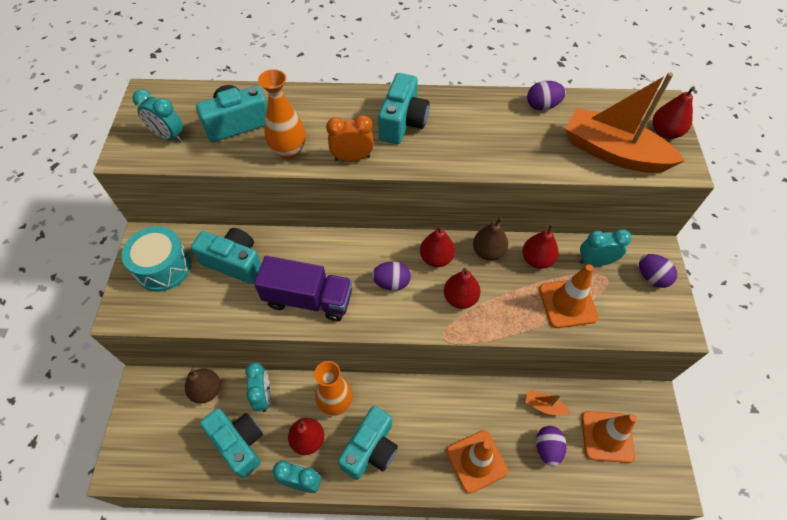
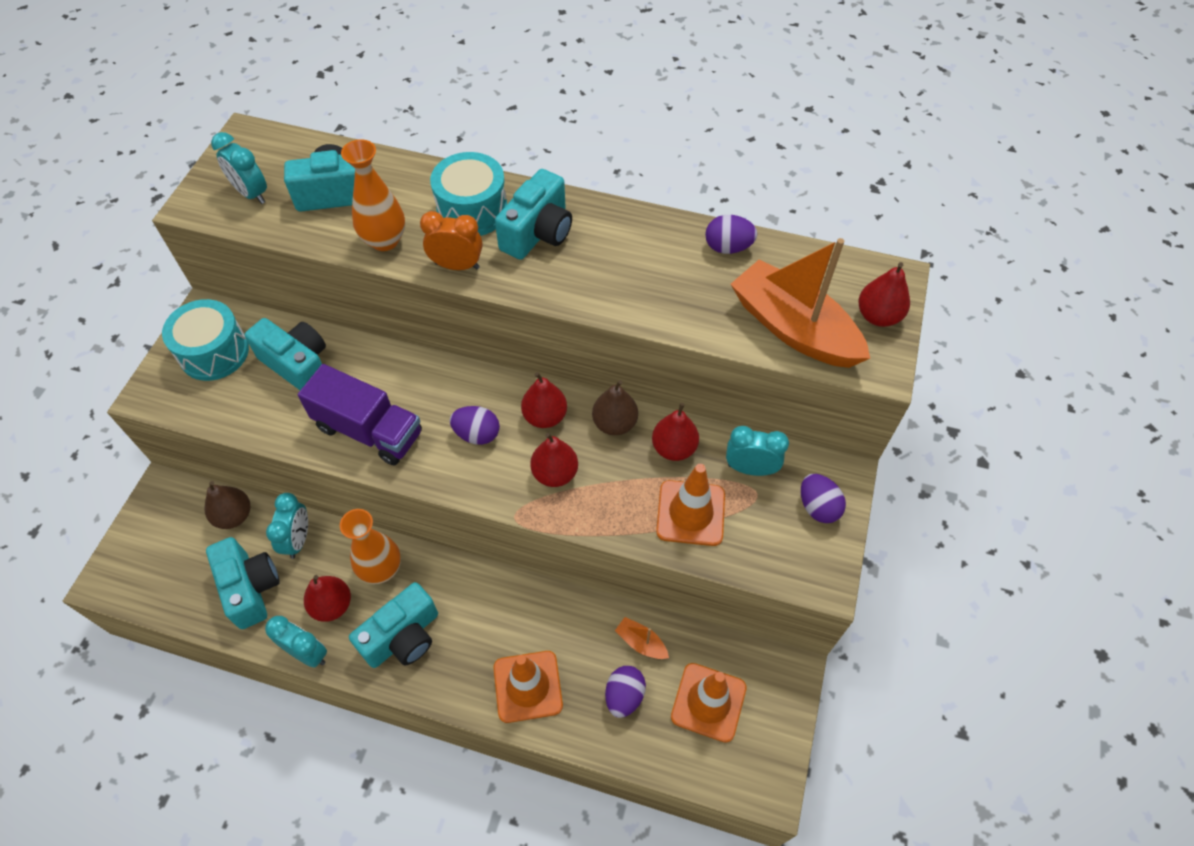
camera: 15 degrees right, 0 degrees up
none -> turquoise drum [430,152,507,236]

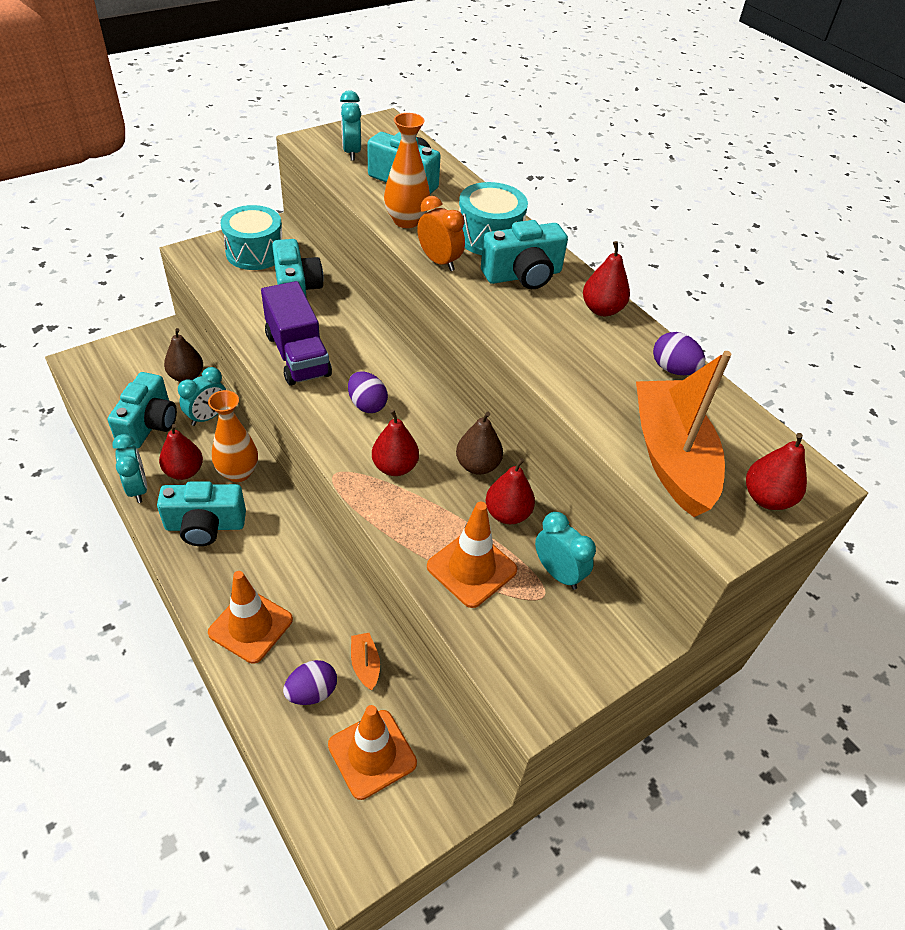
camera: 35 degrees right, 10 degrees down
red pear [521,372,567,428] -> red pear moved to [583,241,630,316]
purple egg [801,474,846,523] -> none

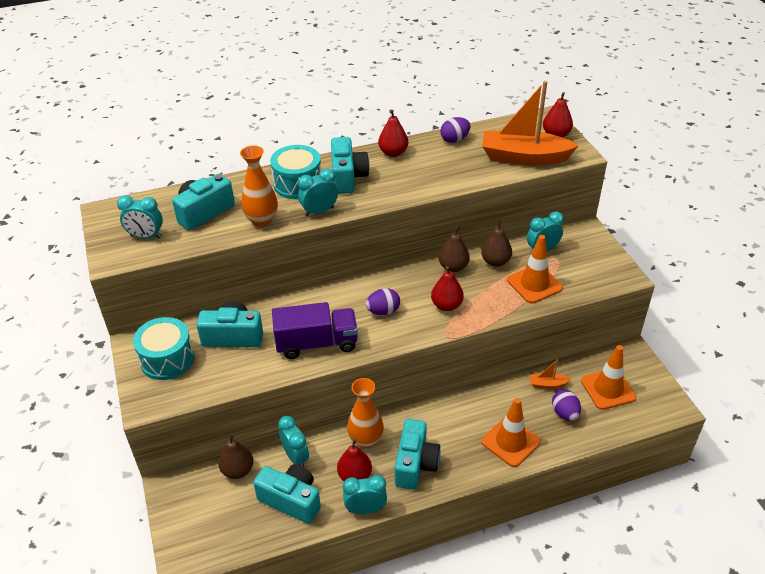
camera: 70 degrees left, 5 degrees down
orange clock [417,196,465,271] -> turquoise clock [298,168,338,217]
red pear [486,458,535,524] -> brown pear [481,220,512,267]

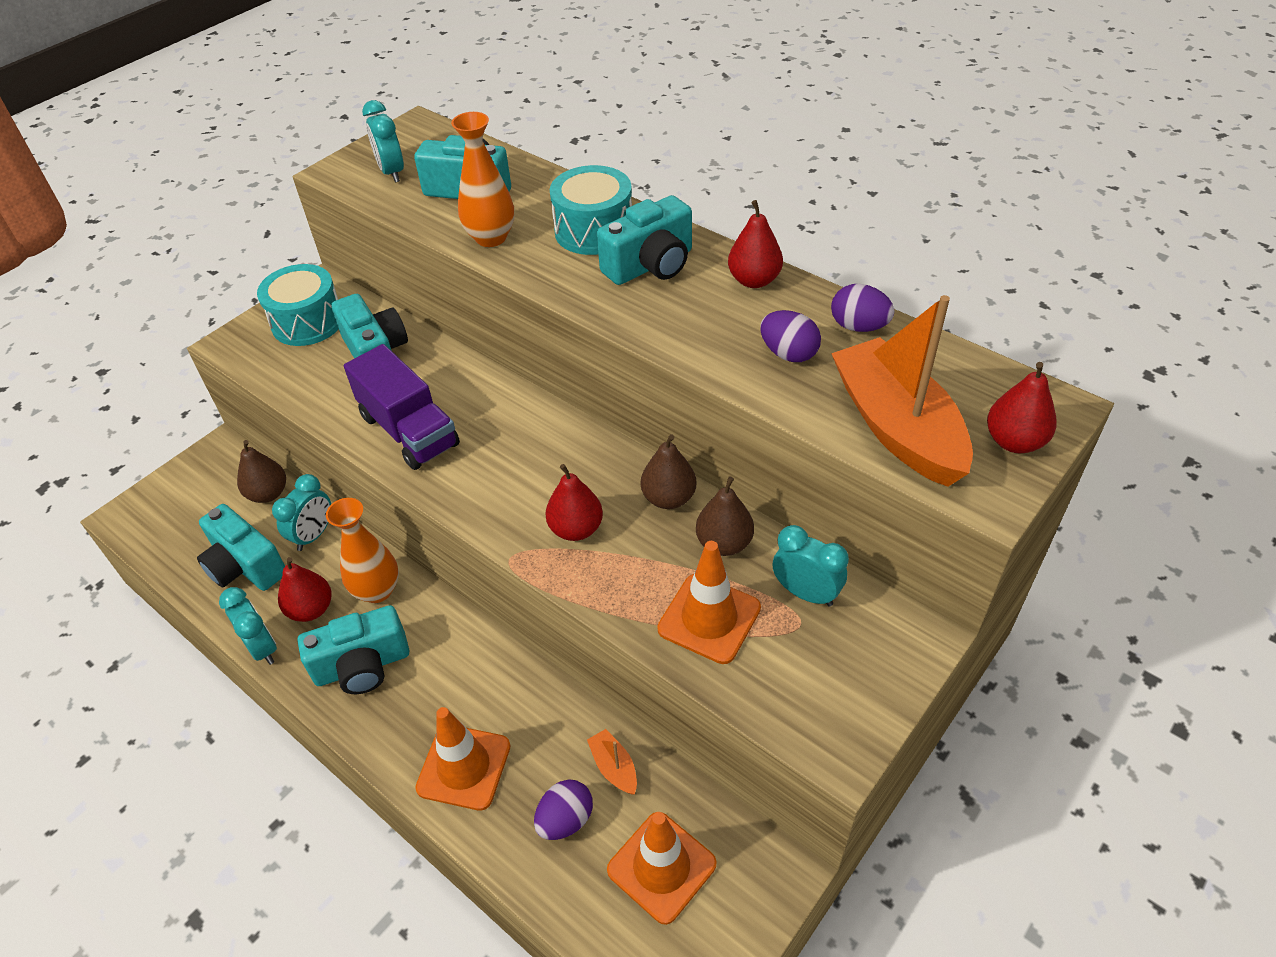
camera: 60 degrees right, 5 degrees up
turquoise camera [253,464,321,524] -> turquoise camera turned 135 degrees clockwise [197,504,285,591]
turquoise clock [298,168,338,217] -> none
purple egg [366,288,400,315] -> purple egg moved to [760,310,821,362]

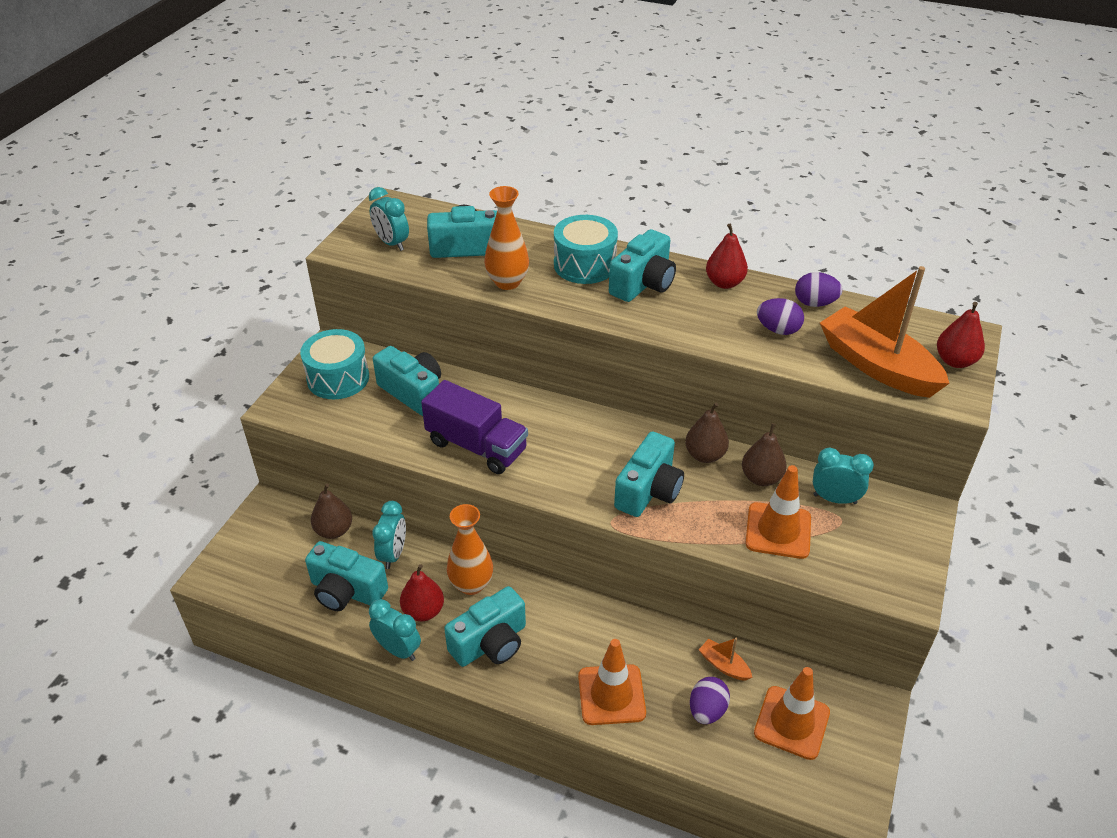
camera: 20 degrees left, 5 degrees down
red pear [545,464,603,541] -> turquoise camera [614,432,684,517]

